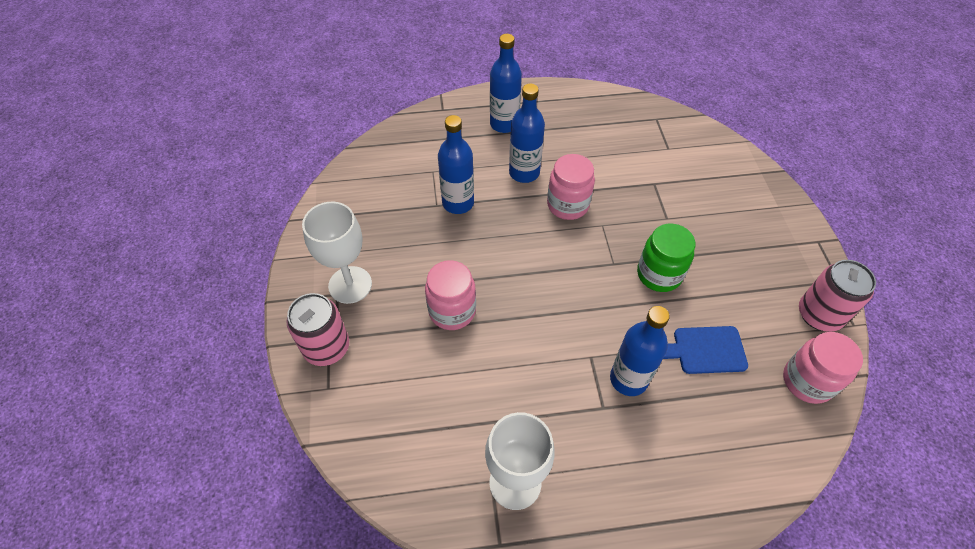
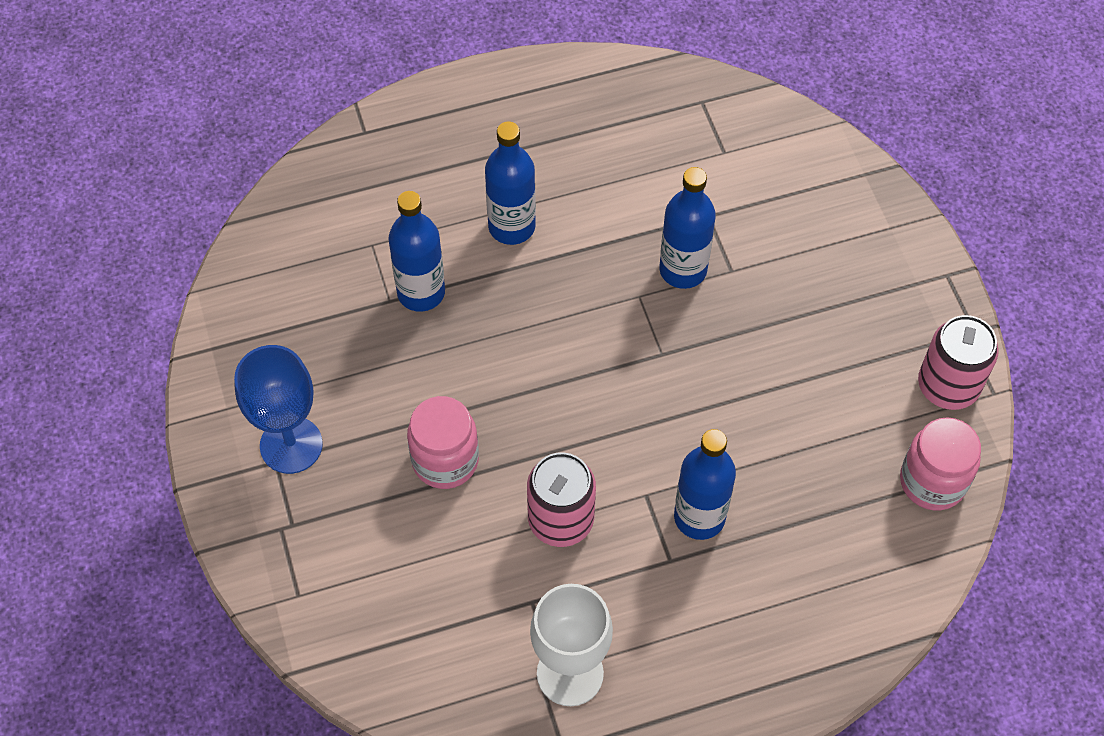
camera: 10 degrees left, 5 degrees up
pink can [286,293,349,366] -> pink can moved to [527,452,596,547]
white goblet [302,202,372,304] -> blue goblet [234,345,323,474]
blue bottle [490,34,522,133] -> blue bottle moved to [659,167,716,289]
pink jar [547,154,595,220] -> none
green jar [637,223,696,292] -> none
blue cutting board [663,326,748,374] -> none

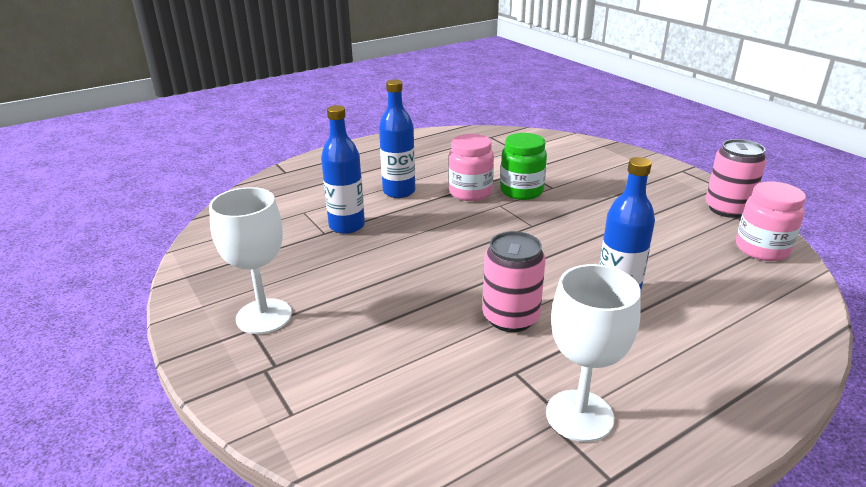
camera: 15 degrees left, 30 degrees down
blue goblet [234,345,323,474] -> white goblet [209,187,292,334]
pink jar [407,396,479,489] -> pink jar moved to [448,134,494,201]
blue bottle [659,167,716,289] -> green jar [500,133,547,200]

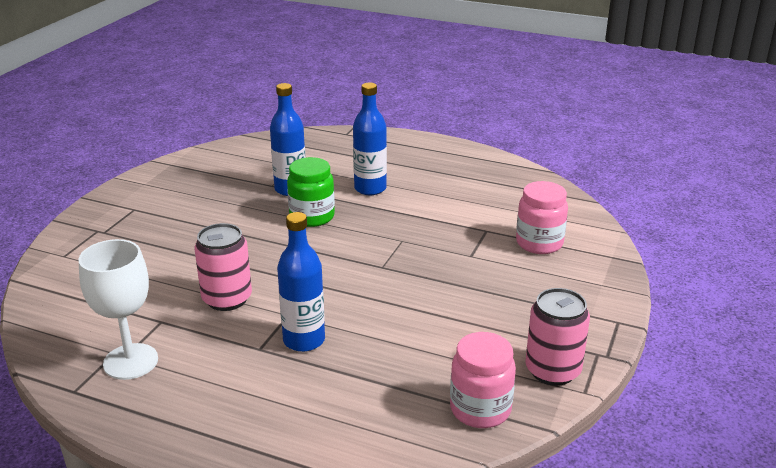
camera: 55 degrees right, 0 degrees up
white goblet [209,187,292,334] -> none
pink jar [448,134,494,201] -> pink jar moved to [516,181,568,254]
green jar [500,133,547,200] -> green jar moved to [287,157,335,227]

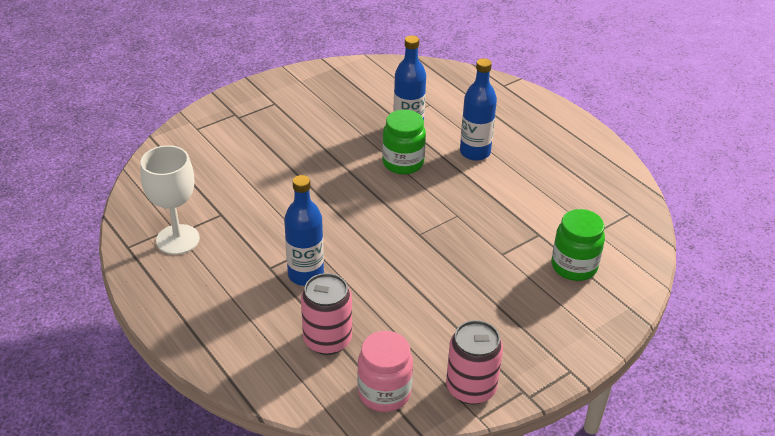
camera: 30 degrees right, 10 degrees up
pink can [194,223,252,311] -> pink can moved to [301,273,352,355]
pink jar [516,181,568,254] -> green jar [552,209,605,281]

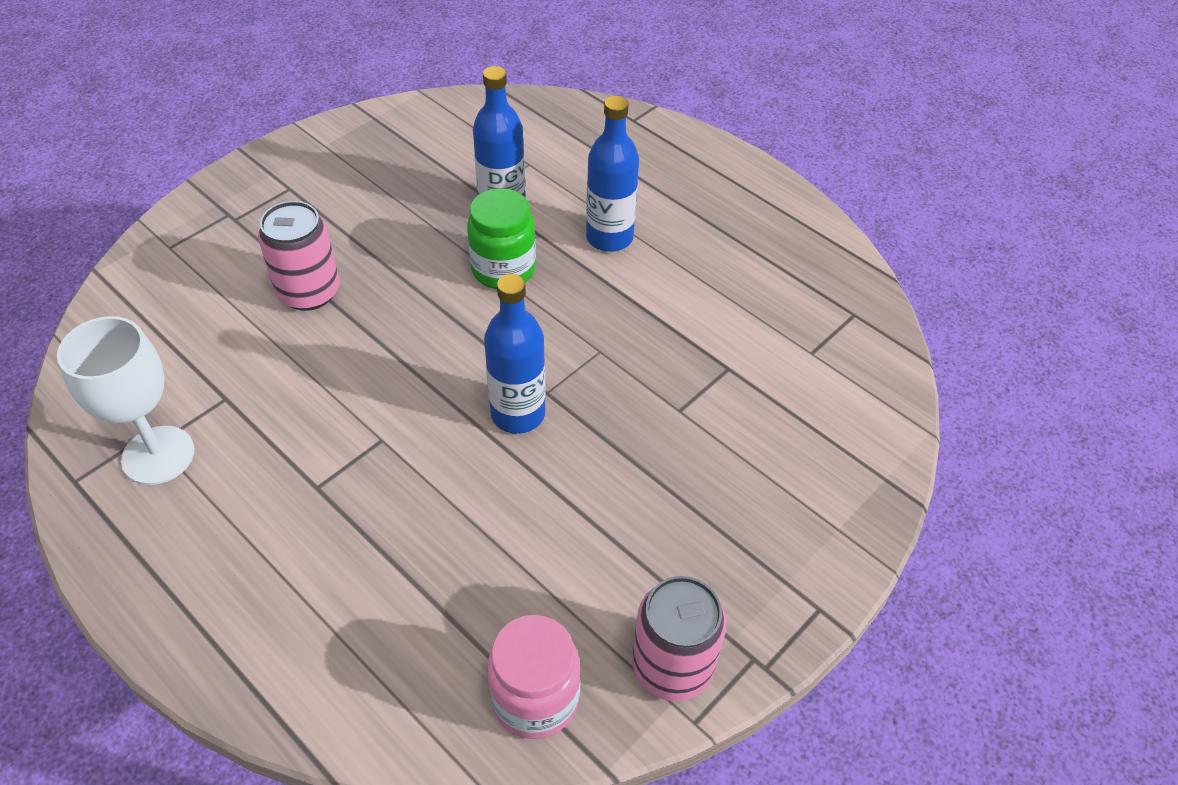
camera: 10 degrees left, 10 degrees up
blue bottle [284,175,324,286] -> blue bottle moved to [484,274,546,434]
pink can [301,273,352,355] -> pink can moved to [258,201,340,311]
green jar [552,209,605,281] -> none

